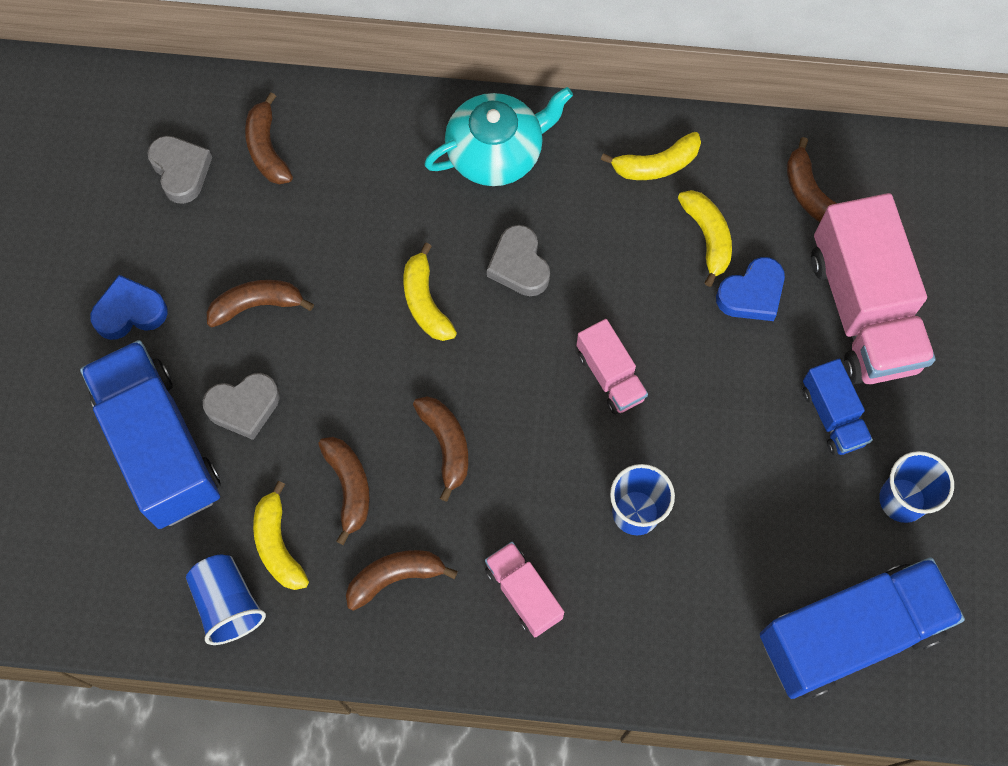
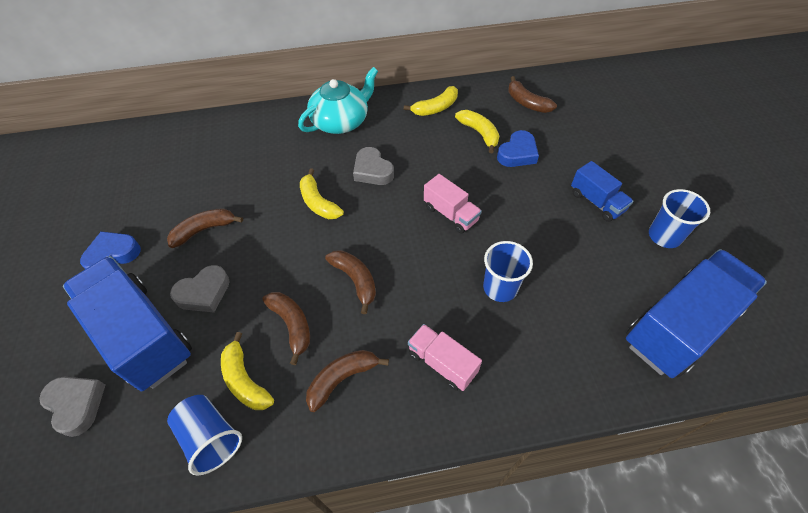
camera: 15 degrees left, 15 degrees down
grey heart [147,136,212,204] -> grey heart moved to [39,377,105,437]
brown banana [245,92,293,185] -> none
pink truck [811,193,936,384] -> none

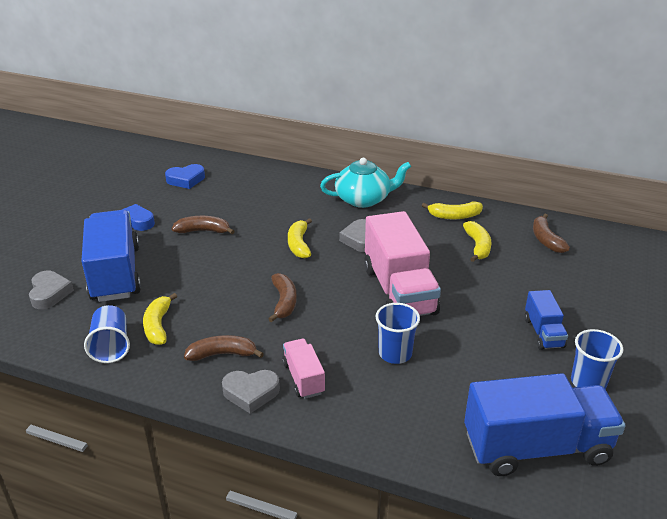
camera: 30 degrees right, 20 degrees down
grey heart [170,265,230,313] -> grey heart moved to [222,370,280,414]
brown banana [262,292,310,365] -> none
pink truck [424,174,482,233] -> pink truck [364,211,441,316], size x2.00
blue heart [497,130,539,167] -> blue heart moved to [165,164,205,189]

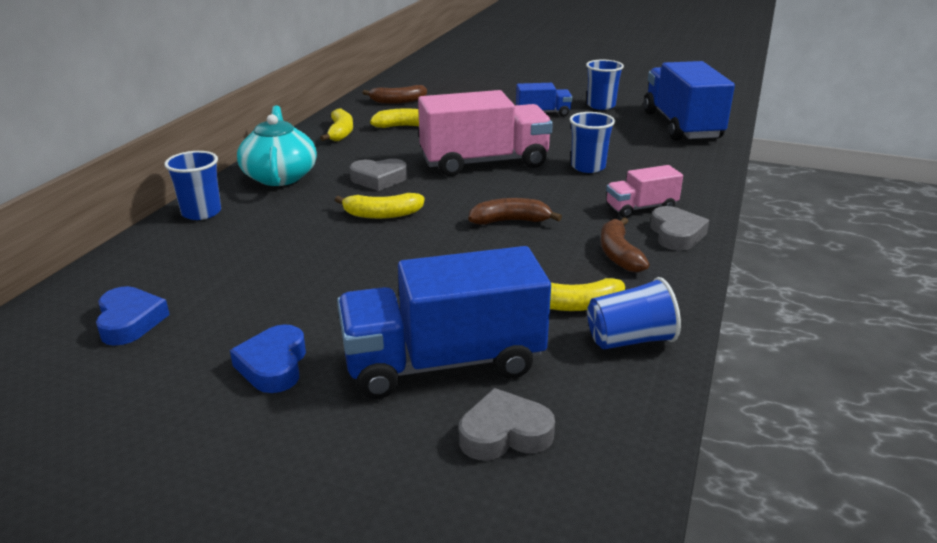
camera: 90 degrees left, 5 degrees down
brown banana [171,216,235,234] -> none
none -> blue cup [164,151,221,220]

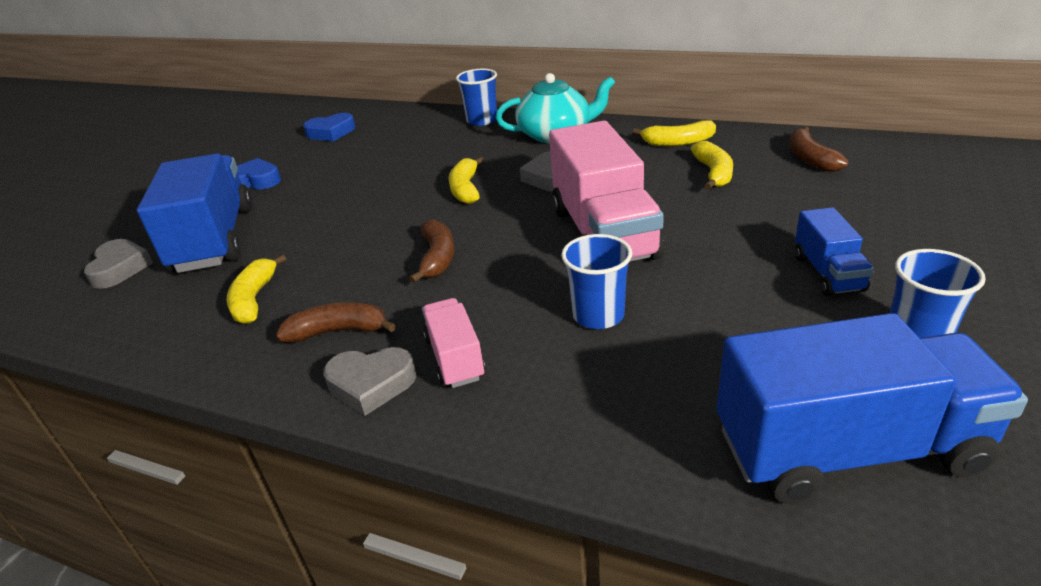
camera: 95 degrees right, 5 degrees up
blue cup [587,277,681,350] -> none

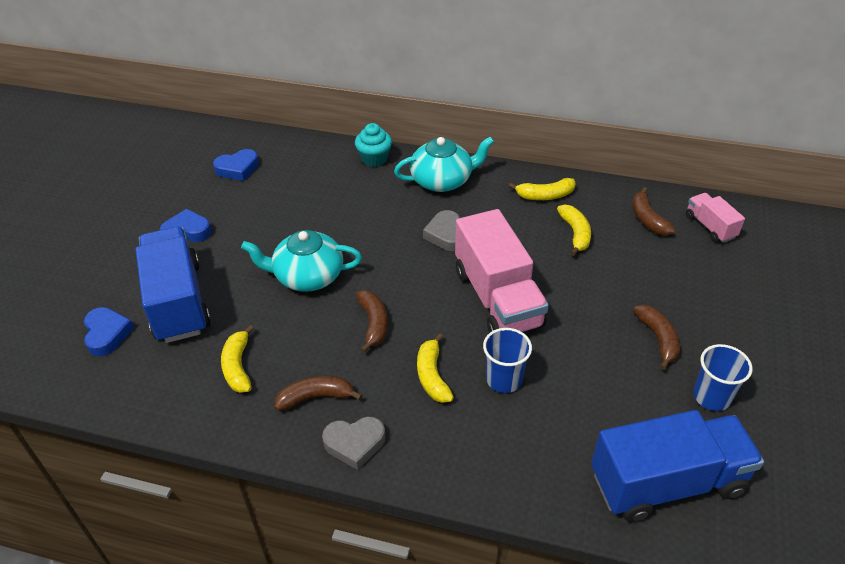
camera: 10 degrees left, 10 degrees up
grey heart [84,239,153,289] -> blue heart [84,307,134,356]
pink truck [422,298,486,388] -> pink truck moved to [686,193,745,243]
yellow banana [449,156,484,204] -> yellow banana moved to [417,333,454,403]
blue cup [456,69,497,126] -> turquoise cupcake [355,123,392,167]
blue truck [795,207,874,296] -> brown banana [633,305,680,370]
none -> turquoise teapot [241,230,362,292]

